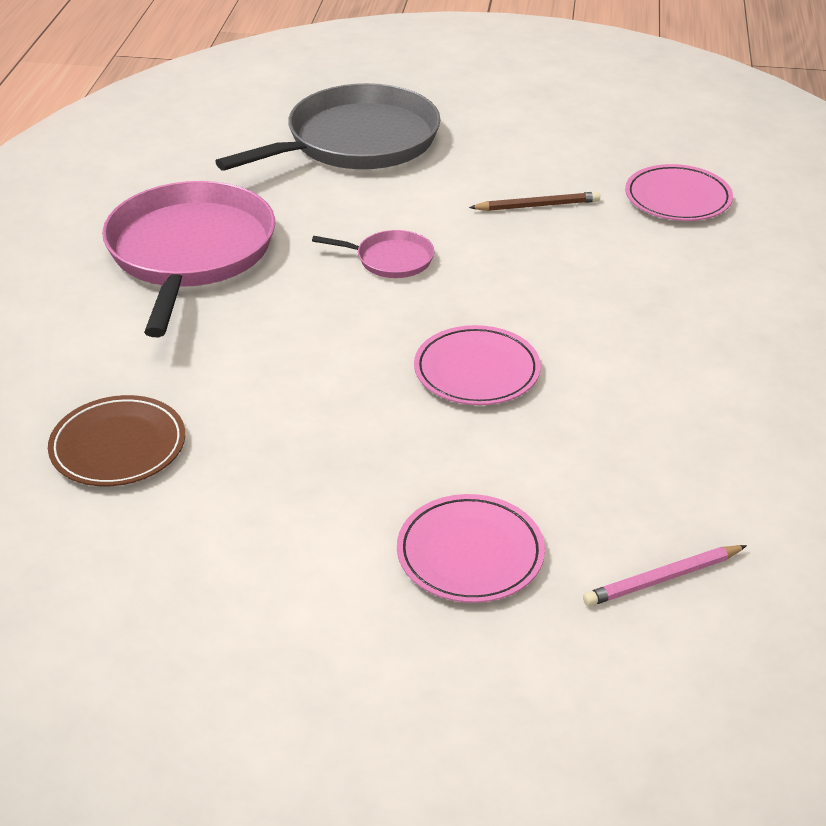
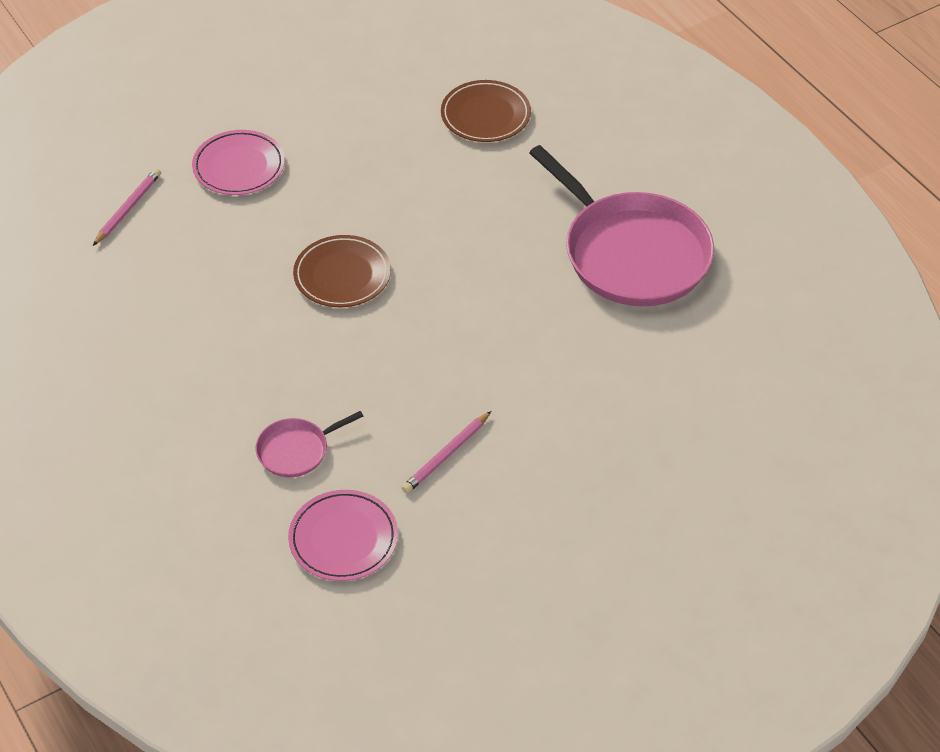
camera: 140 degrees right, 10 degrees up
grey pan [215,83,441,171] -> none
pink pan [312,230,435,278] -> pink pan moved to [256,411,363,477]
pink plate [414,325,541,405] -> brown plate [293,235,391,307]
brown pencil [469,192,600,211] -> pink pencil [402,411,491,493]

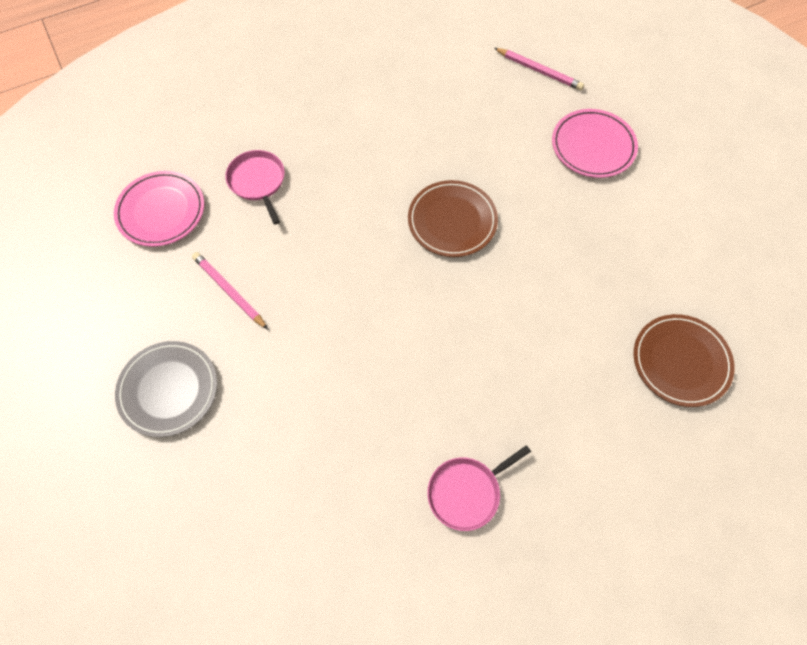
camera: 95 degrees right, 15 degrees up
pink pan [529,145,714,306] -> pink pan [427,445,531,531], size x0.44
none -> grey plate [115,341,217,437]

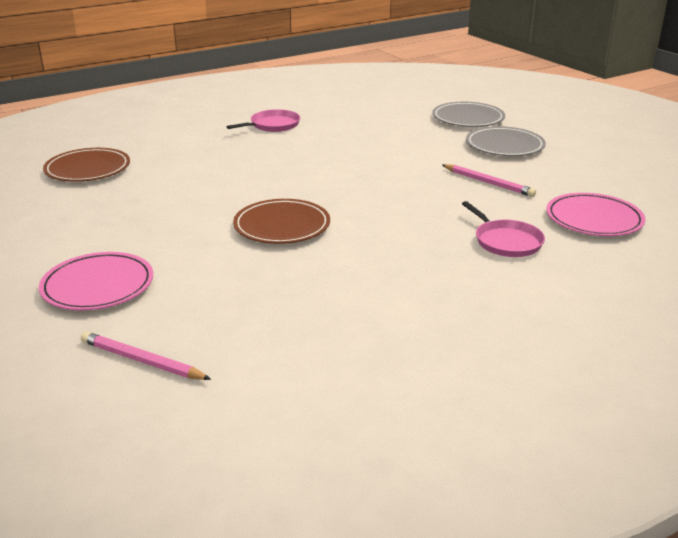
camera: 175 degrees right, 35 degrees down
none -> grey plate [432,102,505,127]

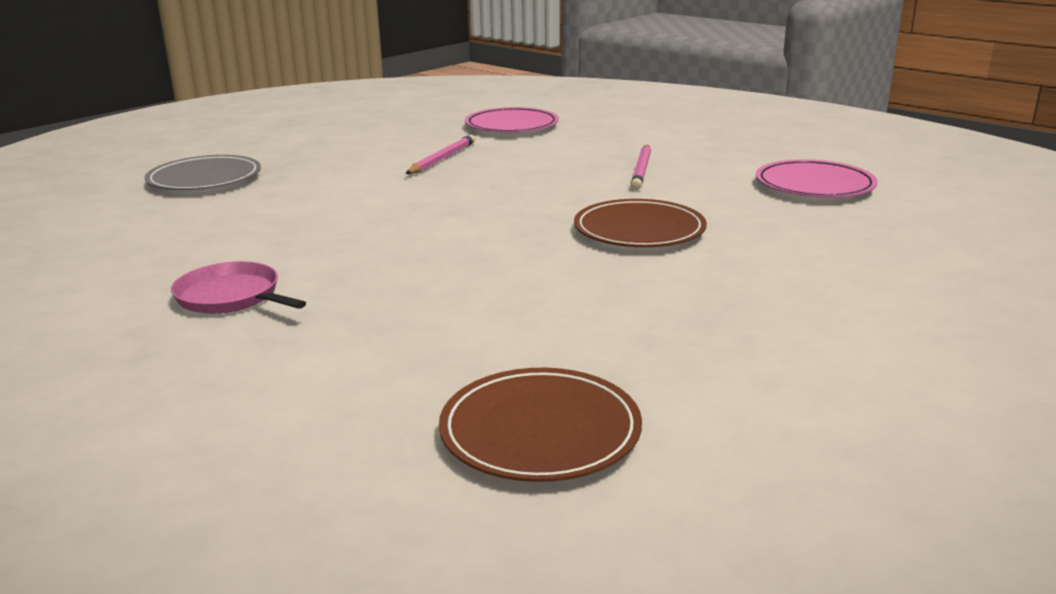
camera: 105 degrees left, 5 degrees down
pink plate [39,252,153,310] -> pink plate moved to [756,159,878,198]
pink pencil [81,331,211,380] -> pink pencil moved to [631,144,651,190]
pink pan [462,201,545,257] -> none
grey plate [466,126,546,156] -> none

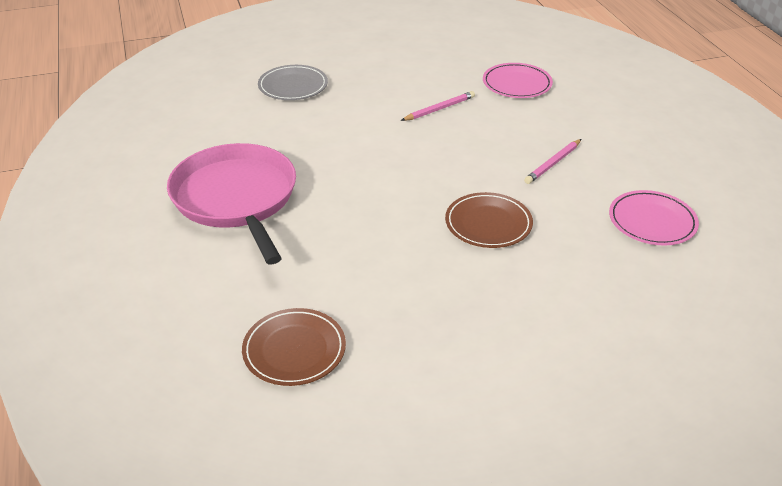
camera: 30 degrees right, 15 degrees up
pink pan [171,261,306,314] -> pink pan [167,143,296,265], size x2.25

